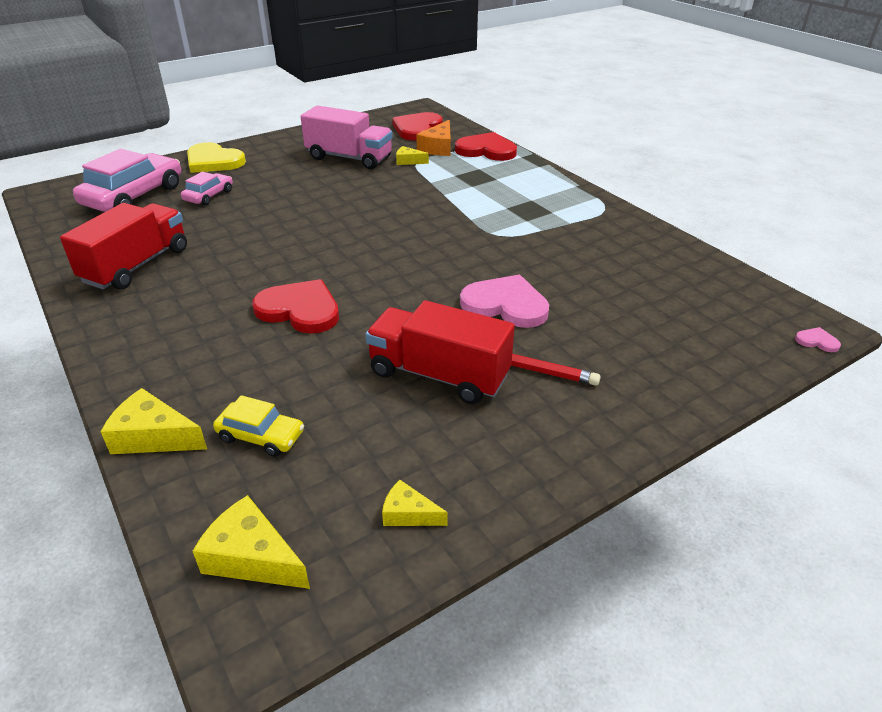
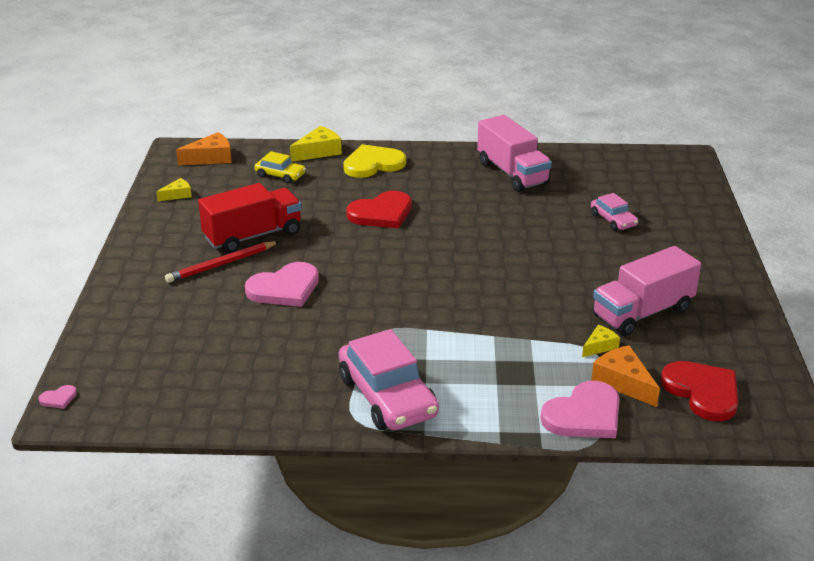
camera: 125 degrees right, 5 degrees down
red truck [60,203,187,289] -> pink truck [477,115,552,192]
pink car [73,149,181,212] -> pink car moved to [339,329,439,430]
yellow heart [187,142,246,173] -> yellow heart moved to [343,144,406,178]
yellow cheese [193,495,310,589] -> orange cheese [176,132,232,165]
yellow car [213,395,304,457] -> yellow car turned 120 degrees counterclockwise [254,151,306,184]
red heart [455,132,517,161] -> pink heart [540,381,619,438]

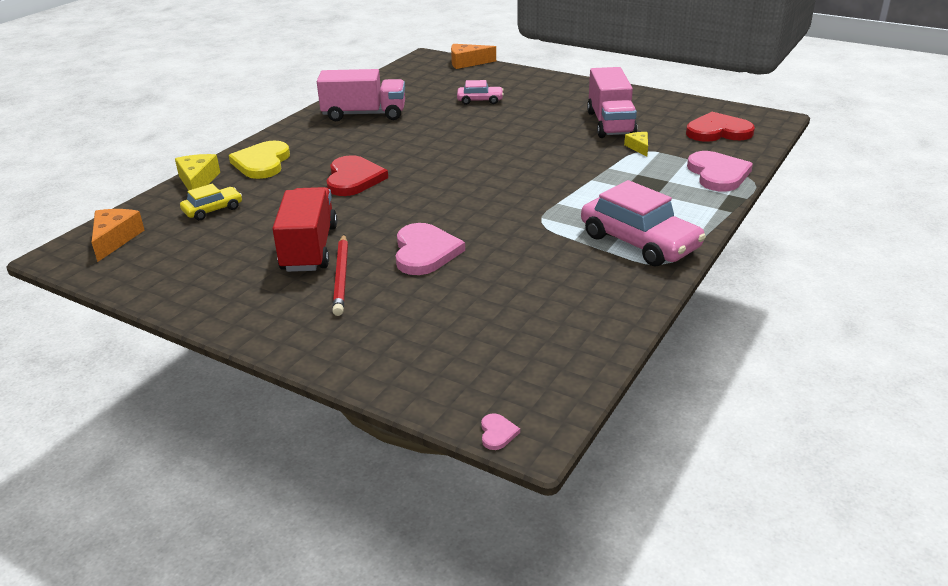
camera: 60 degrees left, 0 degrees up
yellow cheese [156,178,192,201] -> none
pink car [339,329,439,430] -> pink car turned 45 degrees clockwise [581,180,706,266]
orange cheese [591,345,660,407] -> orange cheese moved to [451,44,496,69]

